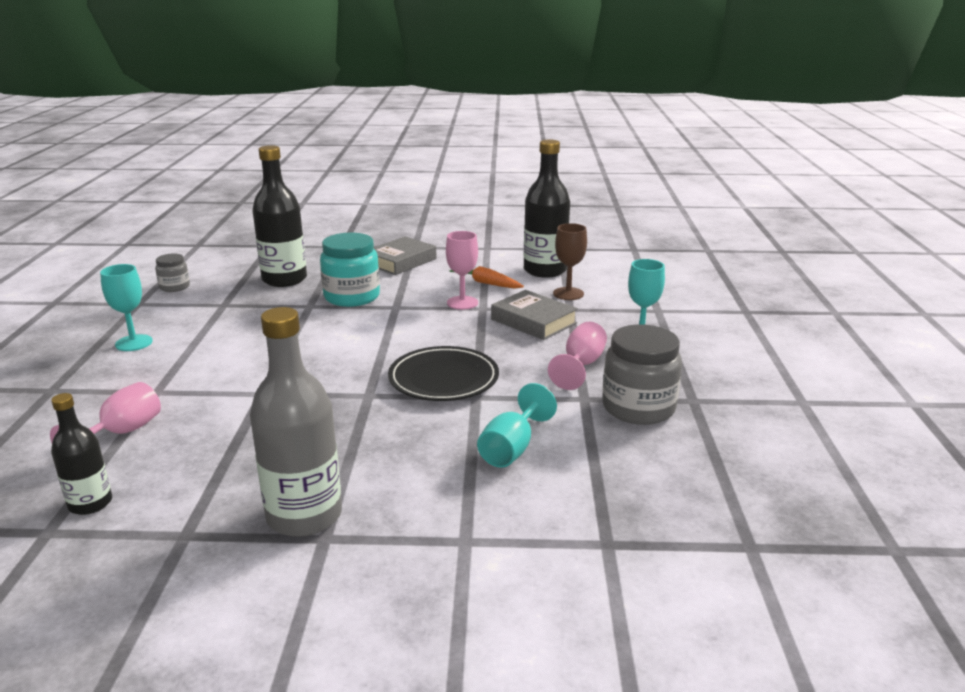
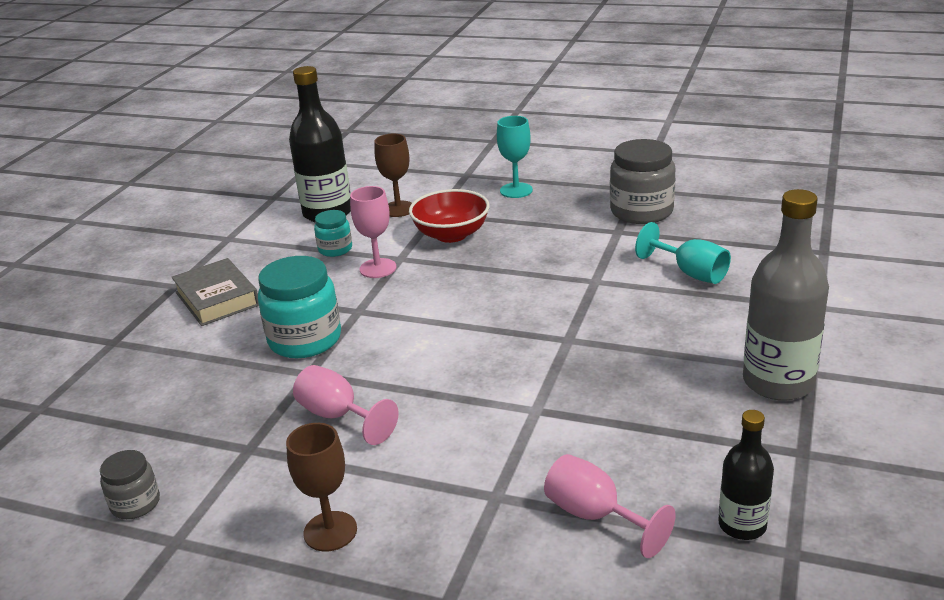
camera: 70 degrees left, 5 degrees up
turquoise goblet [100,264,153,351] -> brown goblet [286,423,357,552]
black bottle [252,145,307,287] -> none
black plate [388,346,499,401] -> none
orange carrot [449,266,524,289] -> turquoise jar [314,210,352,257]
grey book [491,290,578,340] -> red bowl [409,189,490,243]
pink goblet [548,322,607,390] -> pink goblet moved to [293,365,399,445]

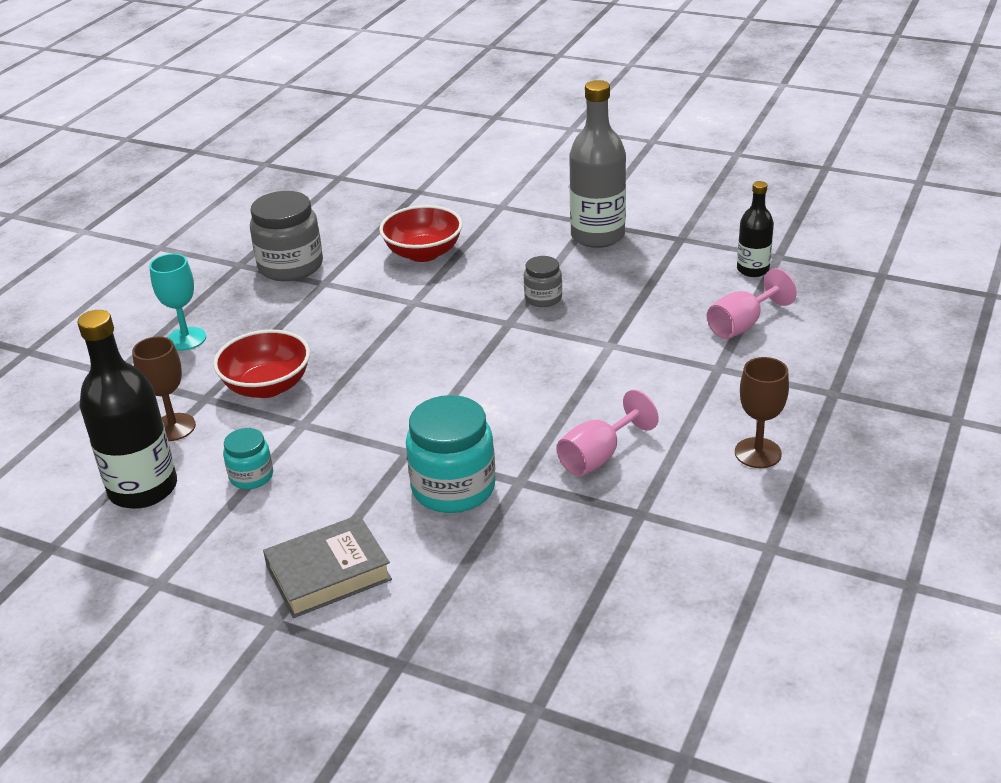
camera: 85 degrees left, 5 degrees up
grey jar [100,450,160,519] -> grey jar moved to [524,256,562,307]
pink goblet [350,186,396,278] -> none
turquoise goblet [635,222,731,284] -> red bowl [379,205,463,262]

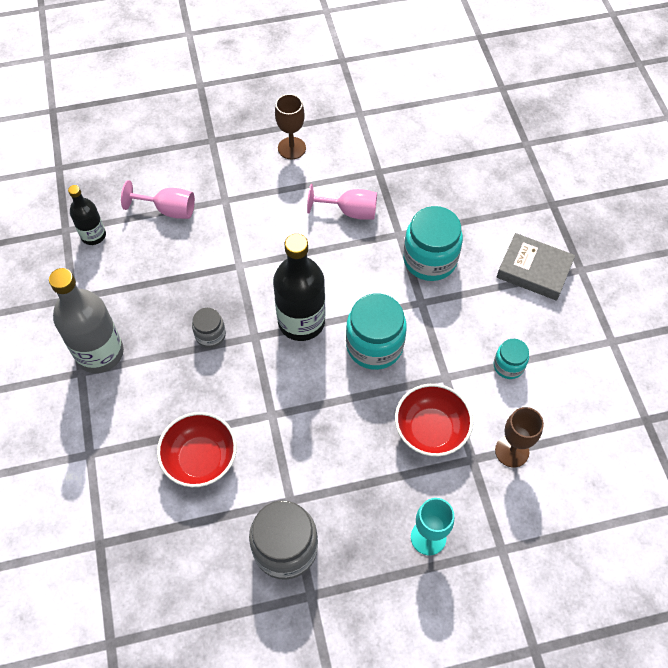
camera: 130 degrees left, 25 degrees up
black bottle [77,310,177,509] -> black bottle moved to [273,234,325,341]
none -> turquoise jar [346,293,407,370]

